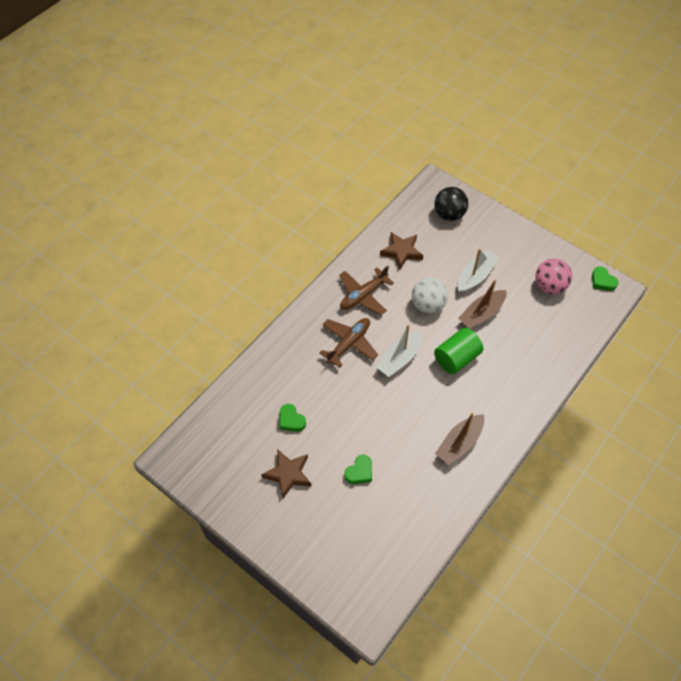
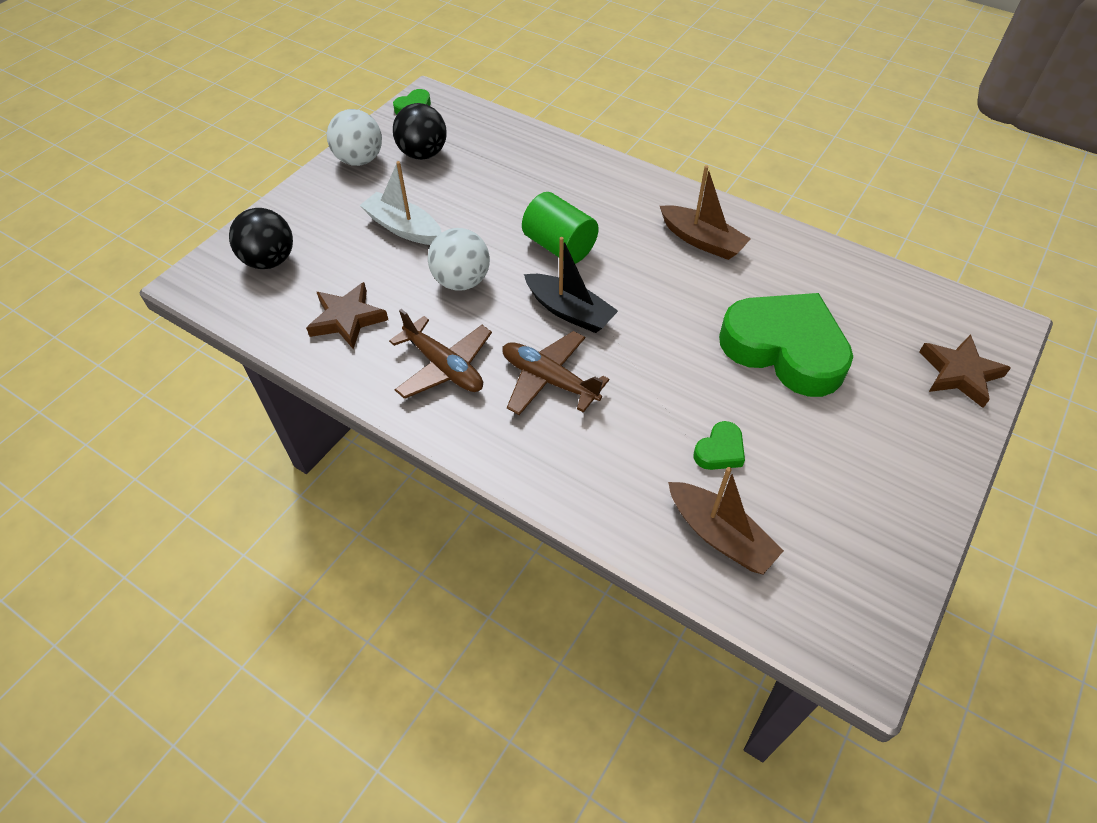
camera: 95 degrees left, 5 degrees down
brown star [261,449,312,499] -> brown star moved to [919,334,1011,408]
green heart [345,455,372,484] -> green heart [719,293,853,397], size x2.48
white boat [376,325,423,377] -> black boat [524,237,618,333]
brown boat [458,280,507,329] -> brown boat moved to [668,467,784,574]
pink ball [535,259,572,294] -> black ball [393,103,447,160]
none -> white ball [327,109,382,166]

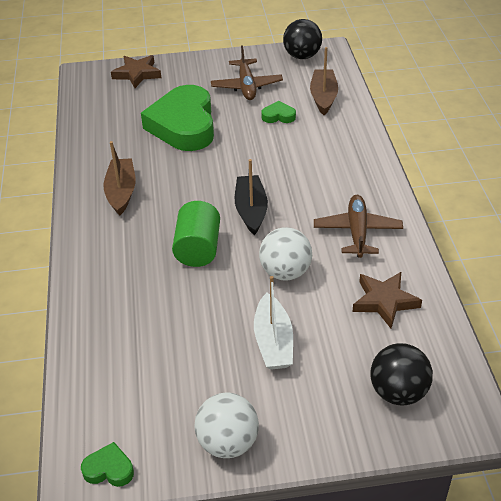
camera: 130 degrees left, 10 degrees down
black ball [393,103,447,160] -> black ball moved to [283,19,322,59]
brown plane [502,331,609,415] -> brown plane moved to [211,45,283,100]

